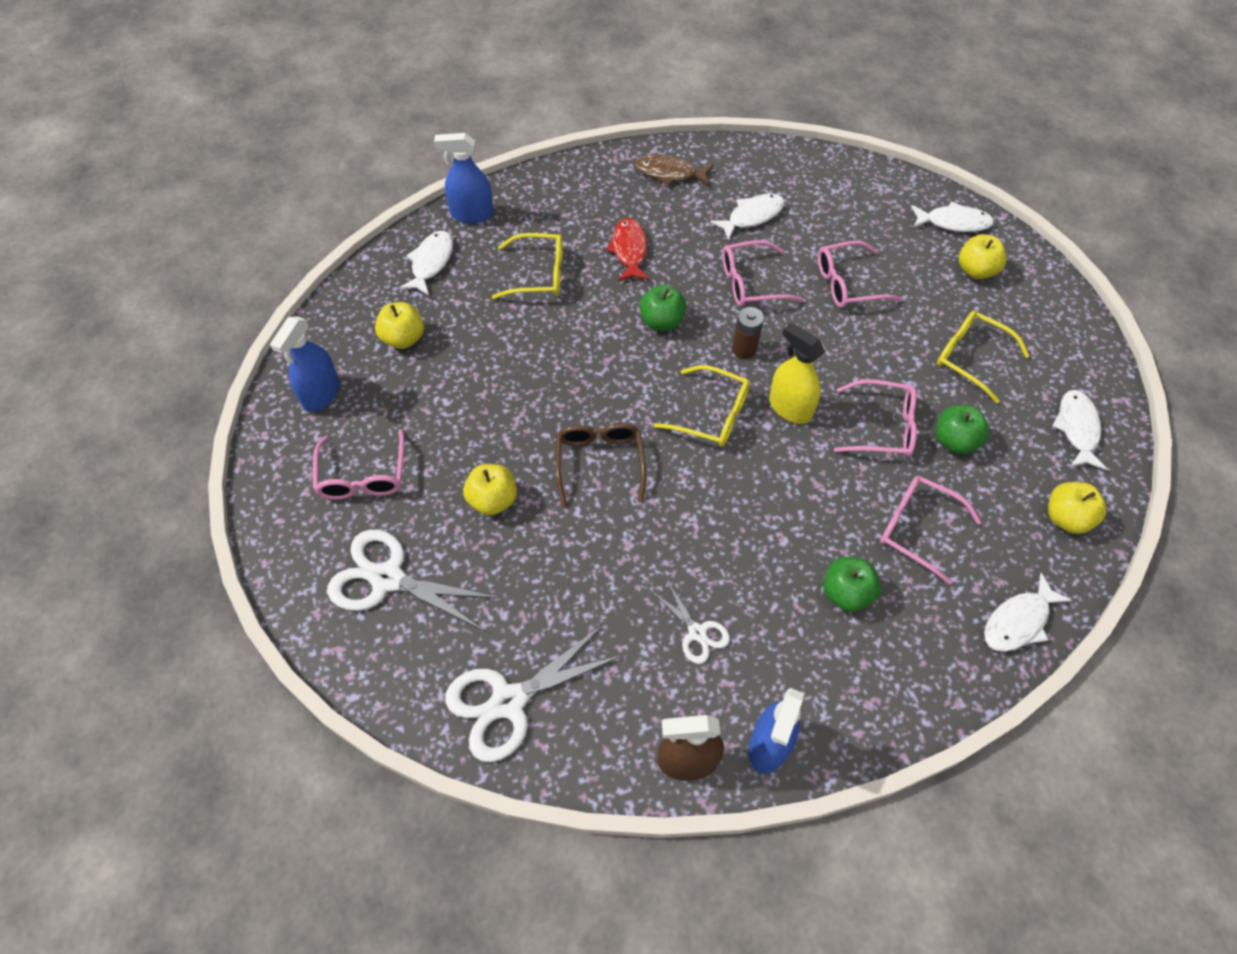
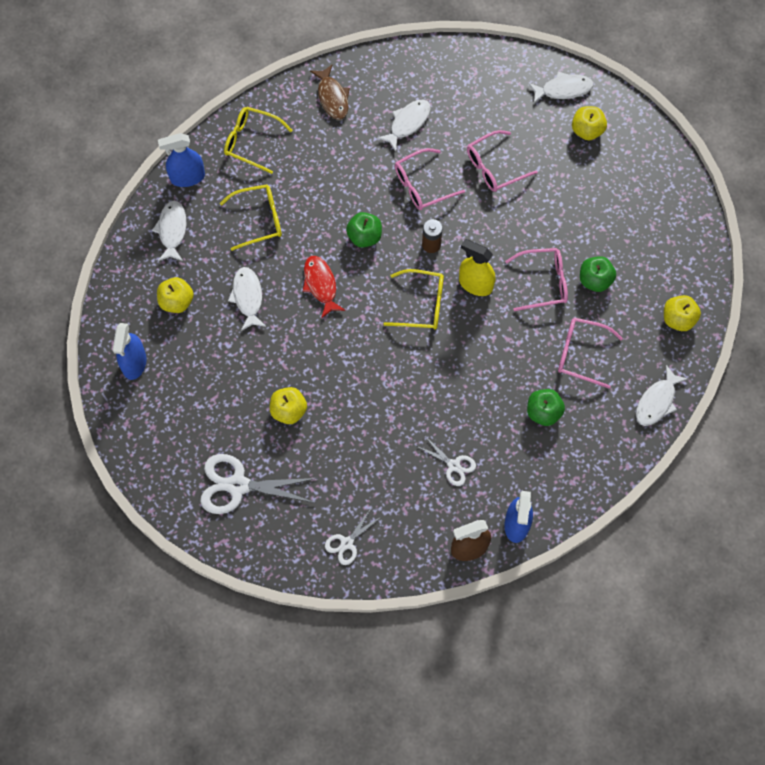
camera: 15 degrees left, 10 degrees up
pink glasses [313,429,404,500] -> none
white scissors [445,625,623,762] -> white scissors [325,510,381,565], size x0.54
brown glasses [555,423,646,506] -> none
red fish [606,218,650,281] -> red fish moved to [303,256,345,318]
brown fish [635,155,714,186] -> brown fish turned 105 degrees counterclockwise [310,64,350,120]
yellow glasses [937,311,1030,403] -> yellow glasses moved to [224,107,293,174]
white fish [1052,390,1107,470] -> white fish moved to [228,267,266,331]

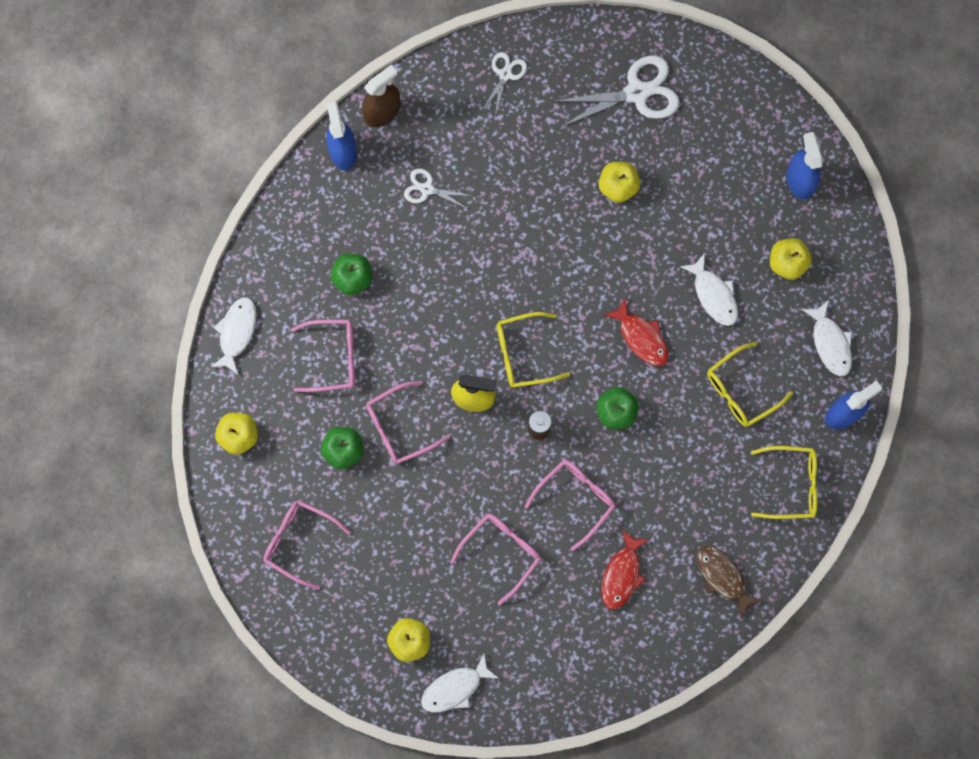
camera: 160 degrees right, 10 degrees up
white fish [377,99,431,152] -> red fish [601,529,649,610]
none -> pink glasses [263,500,351,590]

